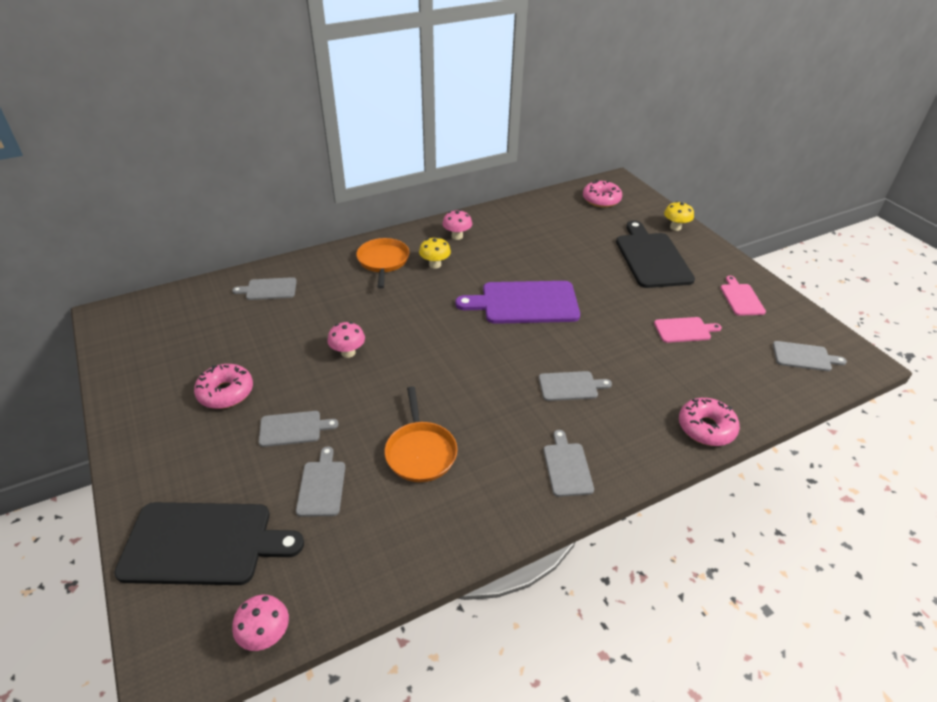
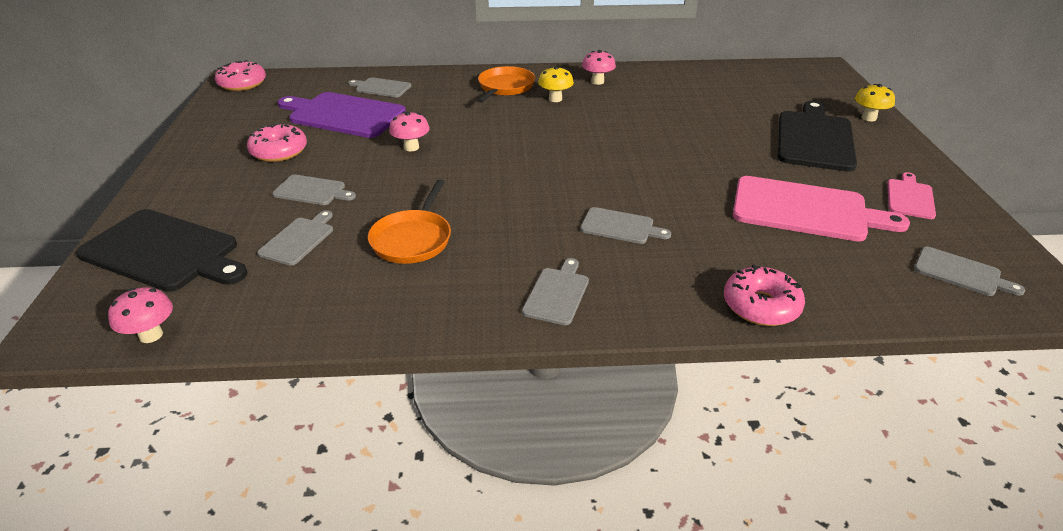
camera: 25 degrees right, 5 degrees down
purple cutting board [455,281,580,324] -> purple cutting board moved to [277,92,406,138]
pink donut [583,180,622,207] -> pink donut moved to [215,60,266,91]
pink cutting board [654,317,722,343] -> pink cutting board [733,176,910,242], size x1.93

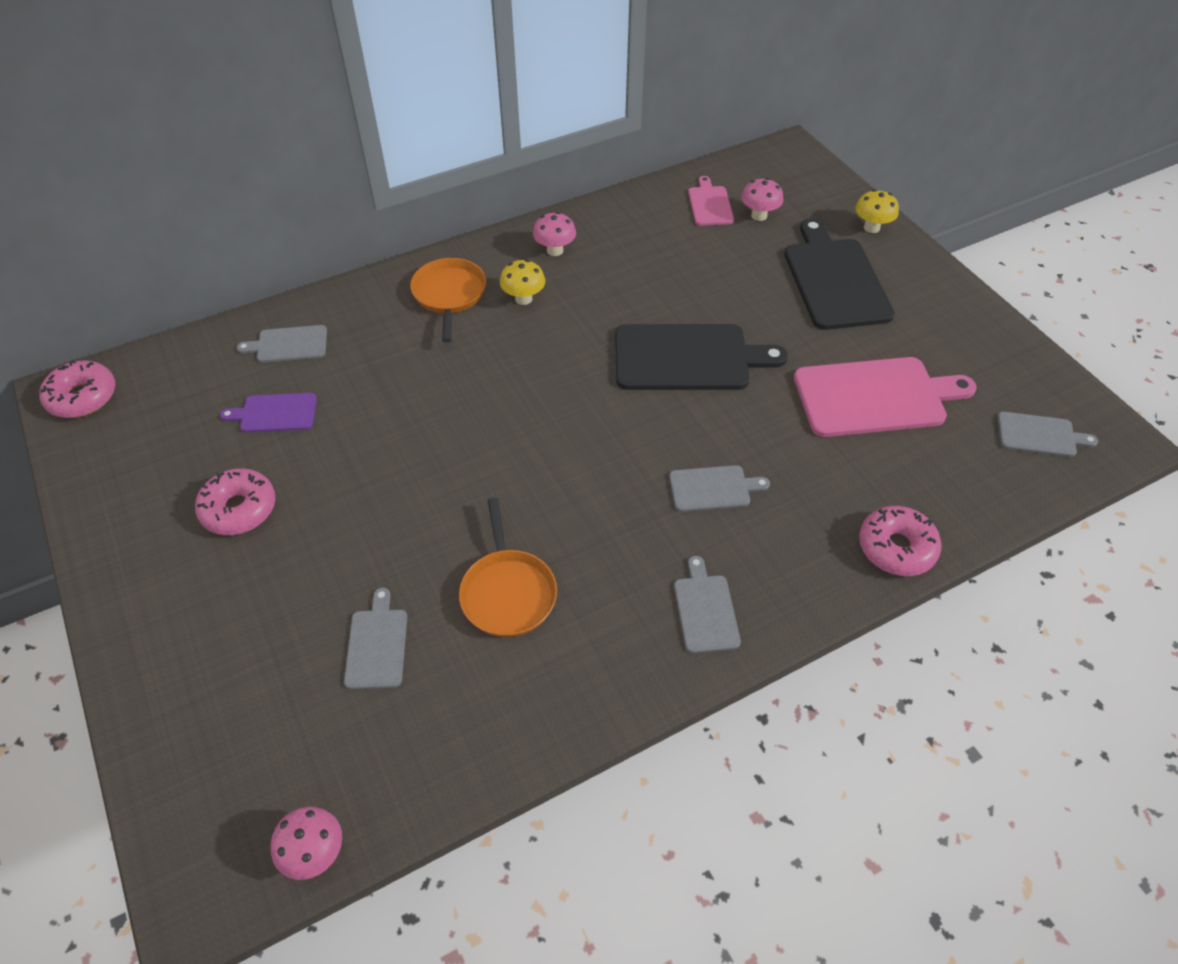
camera: 25 degrees left, 15 degrees up
black cutting board [76,209,247,292] -> black cutting board moved to [615,324,788,390]
grey cutting board [272,175,356,205] -> none
purple cutting board [277,92,406,138] -> purple cutting board [220,393,317,433], size x0.52
pink mushroom [389,112,430,151] -> pink mushroom moved to [741,178,783,221]
pink cutting board [887,172,936,219] -> pink cutting board moved to [688,176,734,226]

